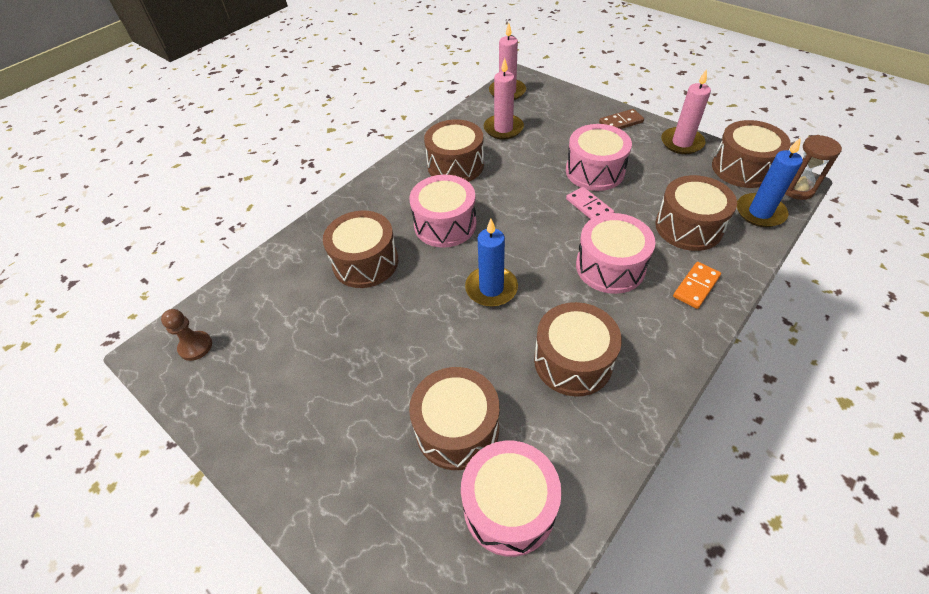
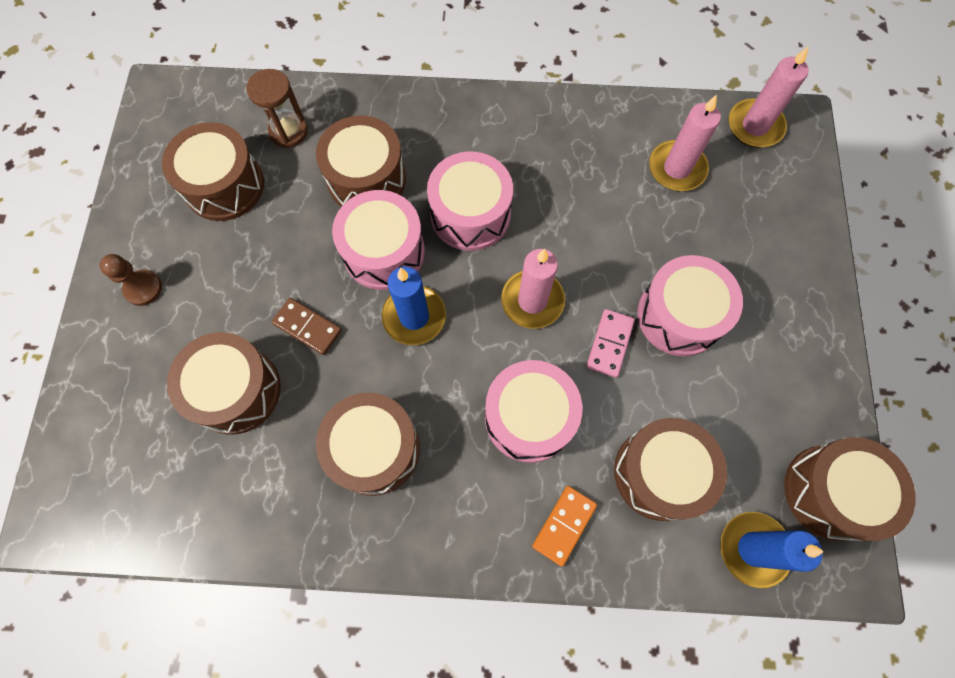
camera: 50 degrees right, 20 degrees up
brown pawn [161,309,212,361] -> brown pawn moved to [99,254,162,306]
brown drum [424,119,484,182] -> brown drum moved to [162,122,264,221]
pink drum [461,441,561,557] -> pink drum moved to [332,190,425,290]
brown domino [599,109,644,129] -> brown domino moved to [272,298,342,355]
pink candle [661,69,711,154] -> pink candle moved to [501,249,565,329]
orange domino [673,262,721,309] -> orange domino turned 60 degrees counterclockwise [532,486,597,566]
brown hourglass [785,135,842,200] -> brown hourglass moved to [246,69,308,148]

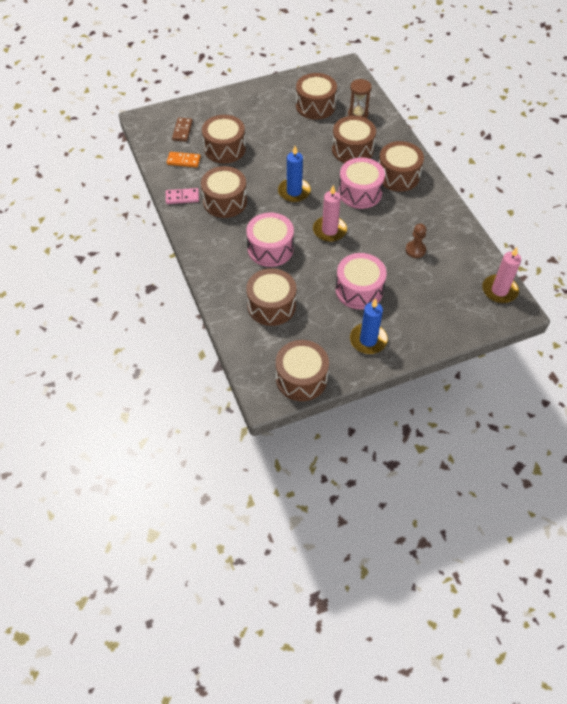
camera: 65 degrees right, 15 degrees down
brown pawn [99,254,162,306] -> brown pawn moved to [405,224,426,258]
brown domino [272,298,342,355] -> brown domino moved to [172,118,193,142]
pink drum [332,190,425,290] -> none
orange domino [532,486,597,566] -> orange domino moved to [167,152,201,168]
pink domino [586,309,635,378] -> pink domino moved to [166,188,199,204]
pink candle [649,95,721,191] -> none
blue candle [720,512,824,588] -> blue candle moved to [350,298,388,354]
none -> brown drum [379,141,424,191]

